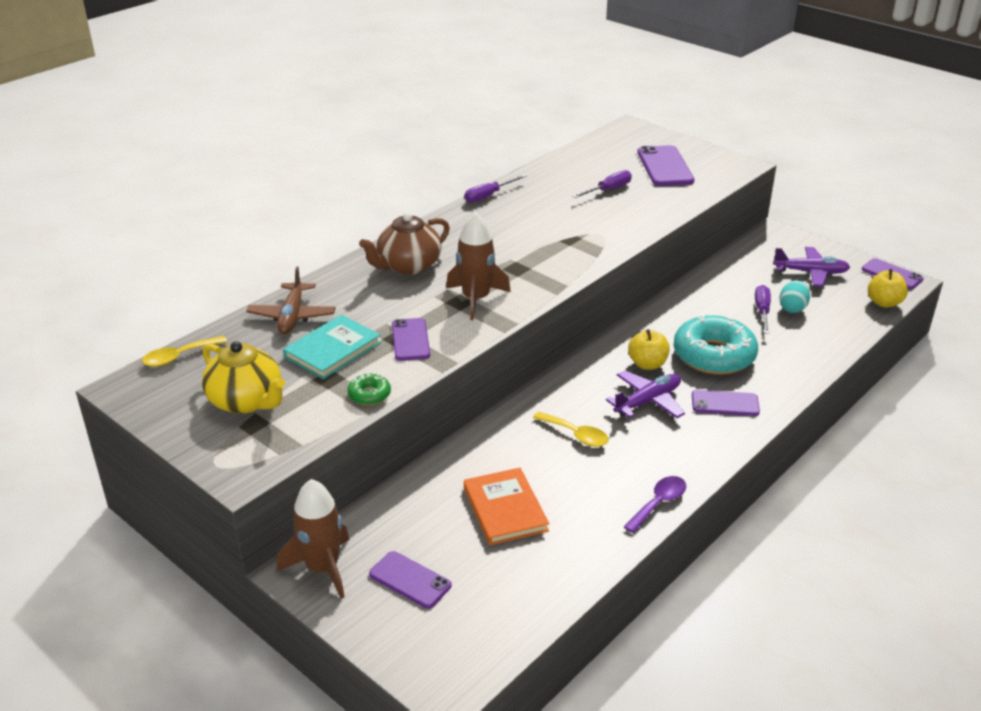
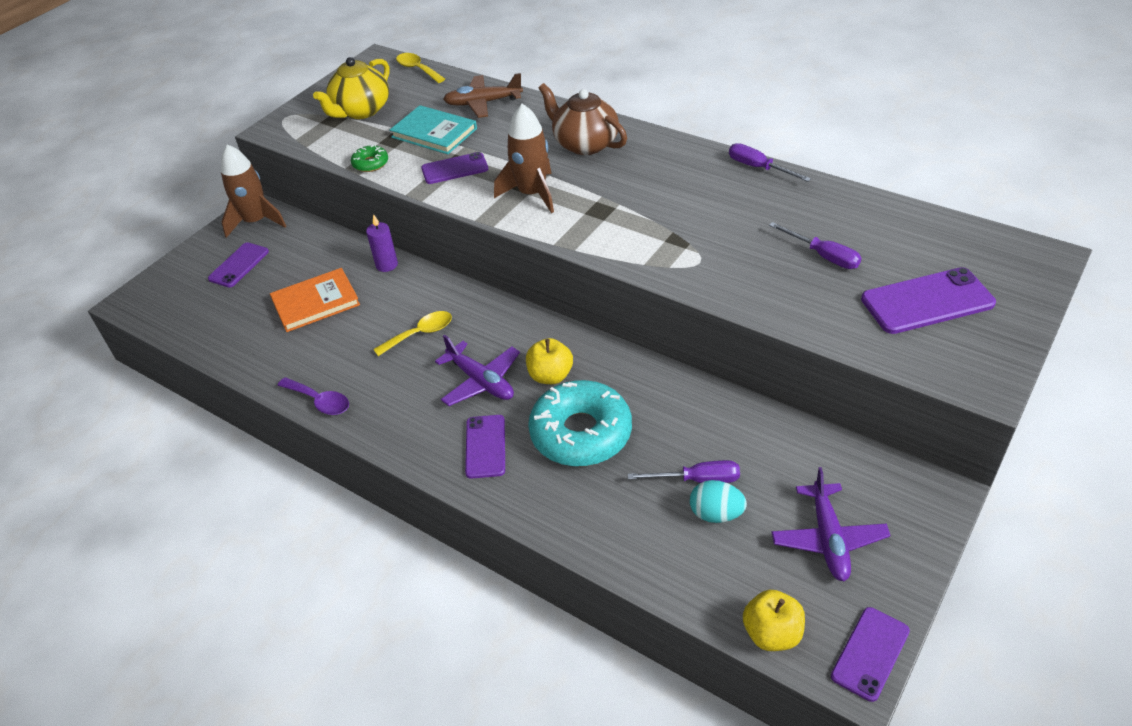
camera: 85 degrees right, 10 degrees up
yellow spoon [533,412,609,447] -> yellow spoon turned 150 degrees counterclockwise [373,311,452,356]
none -> purple candle [366,214,398,272]

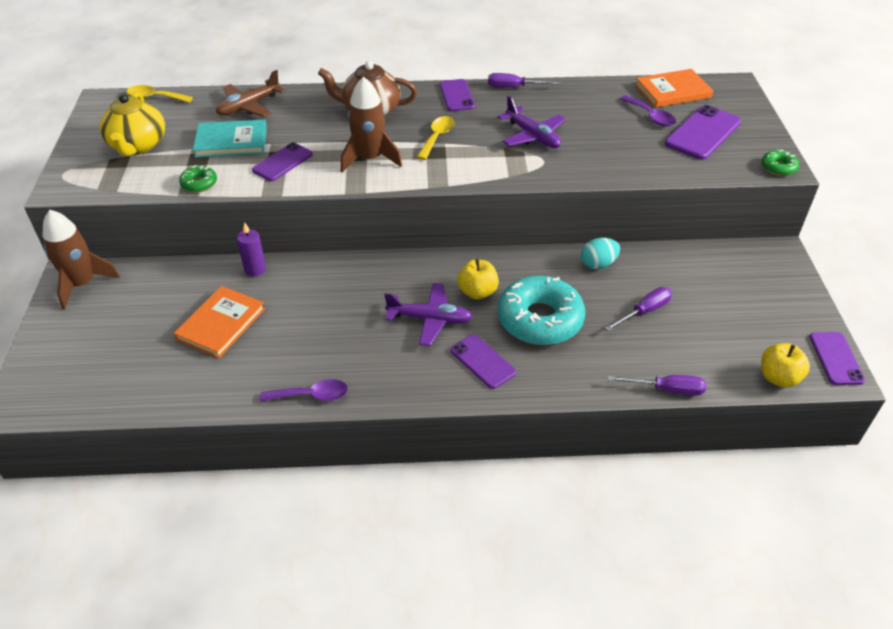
camera: 40 degrees left, 0 degrees up
purple phone [208,242,269,287] -> purple phone moved to [440,79,475,111]
yellow spoon [373,311,452,356] -> yellow spoon moved to [417,116,455,160]
turquoise egg [690,480,747,523] -> turquoise egg moved to [581,238,620,269]
purple screwdriver [769,222,861,269] -> purple screwdriver moved to [607,375,706,396]
purple plane [771,467,890,581] -> purple plane moved to [498,96,566,148]
none -> purple spoon [620,95,676,126]
none -> orange book [635,69,714,108]
none -> green donut [761,149,799,176]

